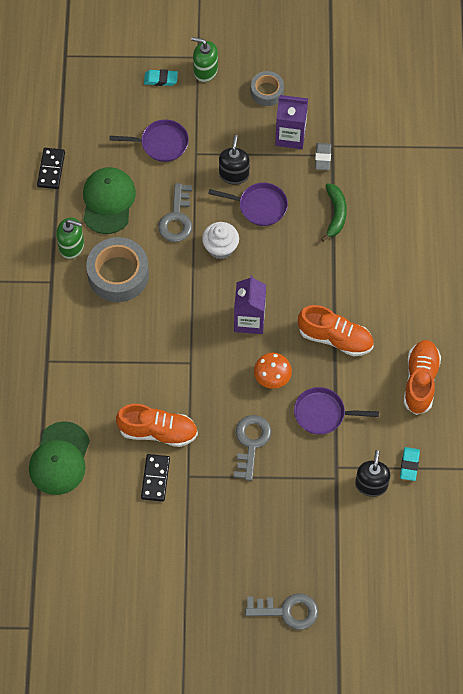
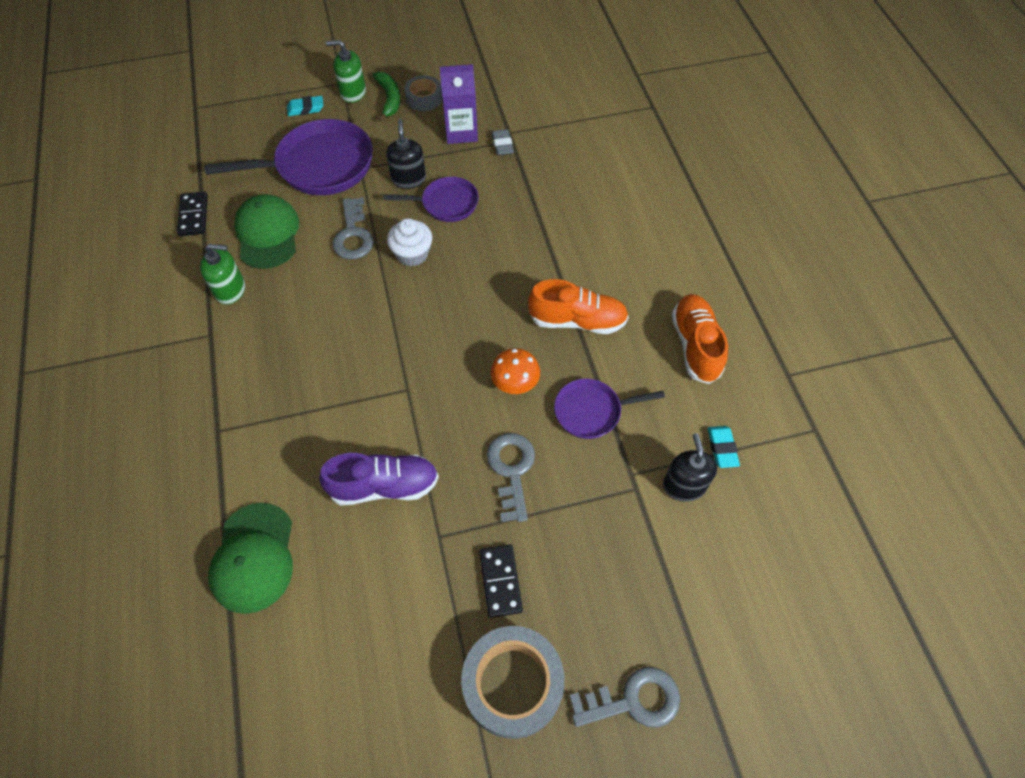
camera: 15 degrees left, 5 degrees down
grey tape [86,237,149,302] -> grey tape moved to [461,626,565,739]
purple pan [109,120,189,162] -> purple pan [204,119,373,195], size x1.78
orange shoe [116,404,198,447] -> purple shoe [319,453,439,505]
black domino [141,454,170,502] -> black domino moved to [479,544,523,618]
purple carton [234,275,266,334] -> none
green banana [321,183,347,242] -> green banana moved to [373,71,400,122]

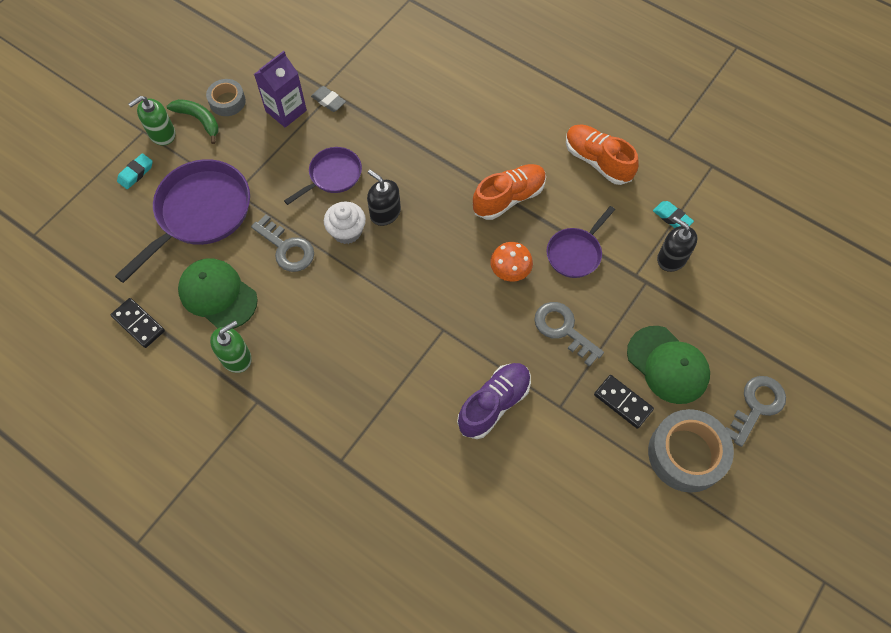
camera: 40 degrees left, 5 degrees up
green cap [208,503,293,614] -> green cap moved to [627,326,710,404]
black soap dispenser [386,119,426,189] -> black soap dispenser moved to [367,170,401,226]

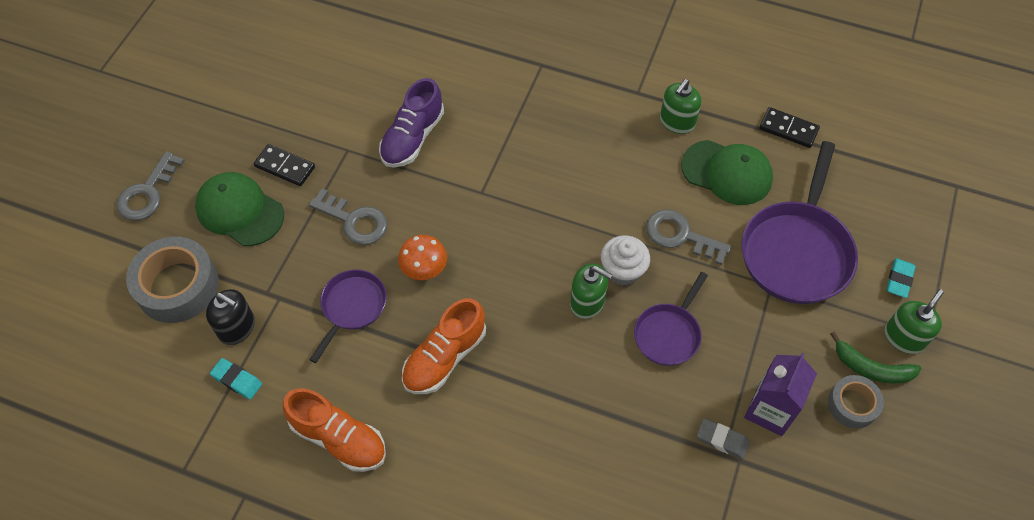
camera: 165 degrees right, 5 degrees down
black soap dispenser [367,170,401,226] -> green soap dispenser [570,263,613,319]
grey tape [648,409,734,493] -> grey tape moved to [126,237,219,323]

